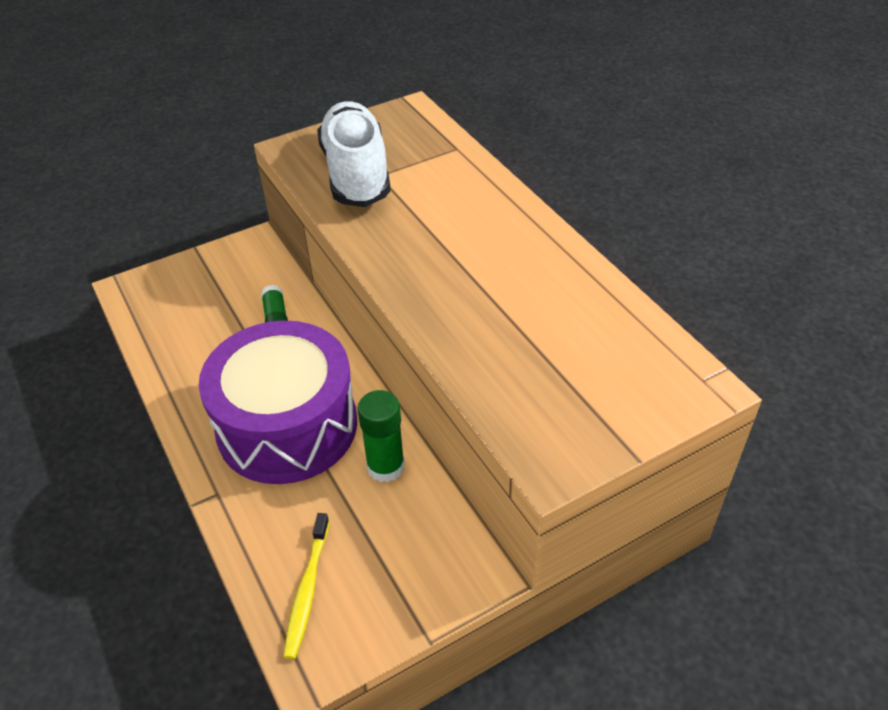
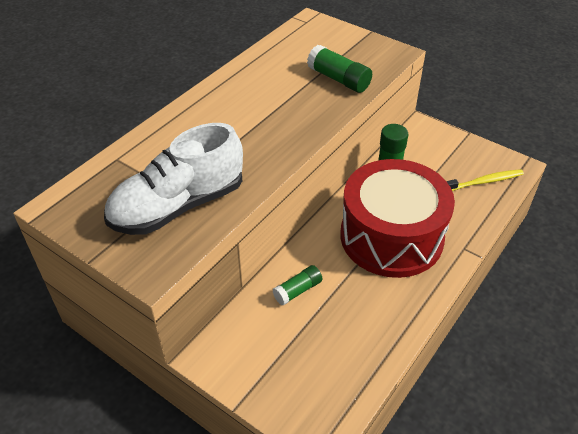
camera: 115 degrees left, 0 degrees up
purple drum [199,321,357,484] -> red drum [340,159,455,278]
none -> green glue stick [307,45,372,93]

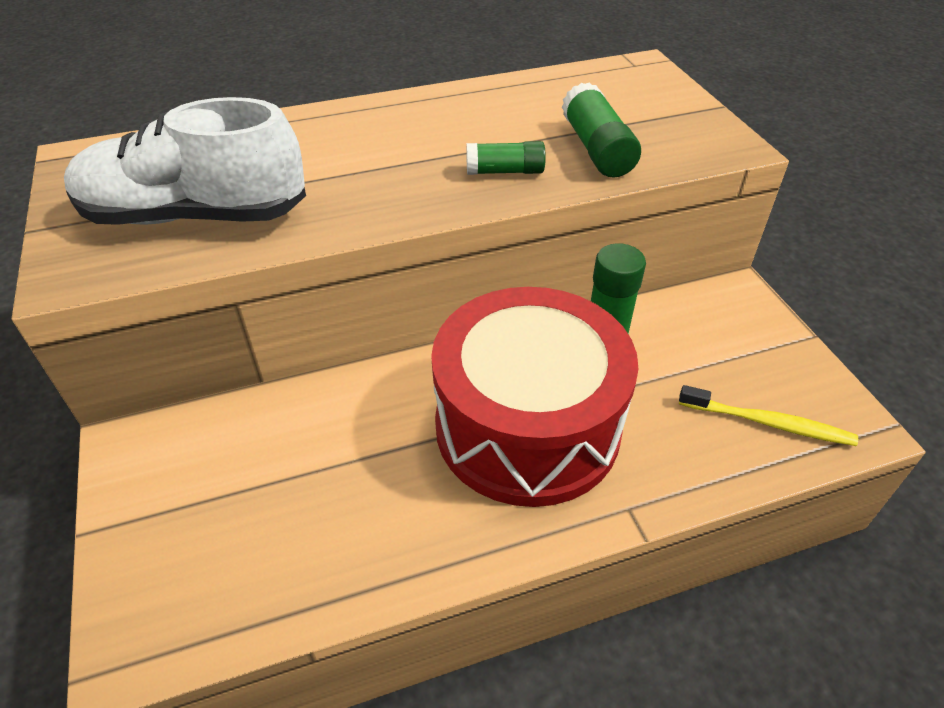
camera: 35 degrees right, 0 degrees up
green glue stick [273,265,323,306] -> green glue stick moved to [466,141,546,175]

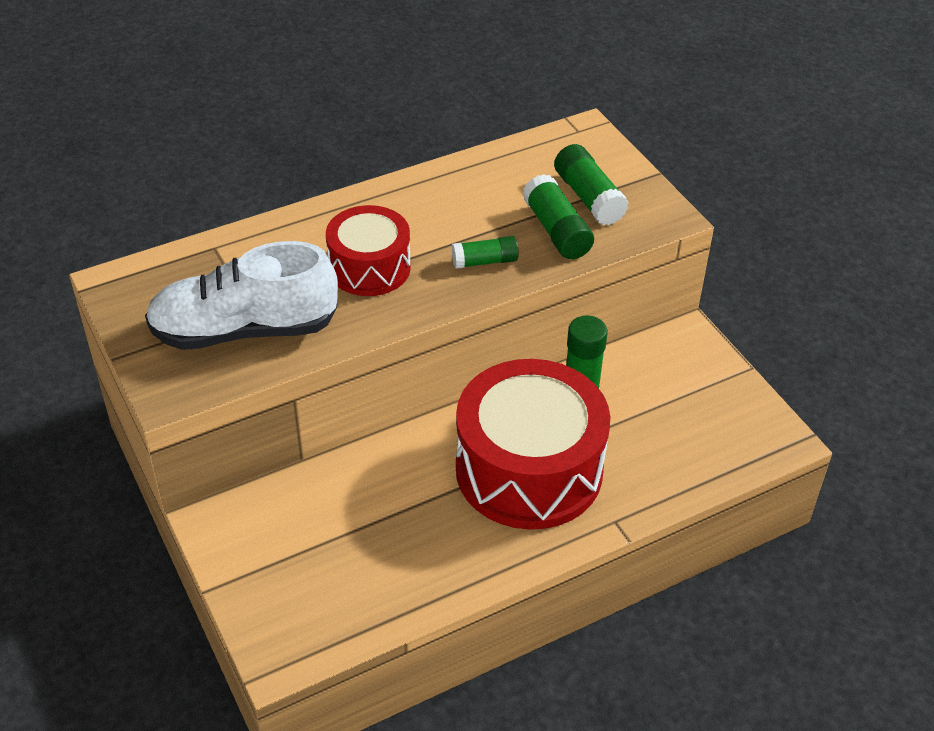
camera: 10 degrees left, 0 degrees up
yellow toothbrush [679,385,858,446] -> none
none -> red drum [326,205,411,296]
none -> green glue stick [554,144,629,225]

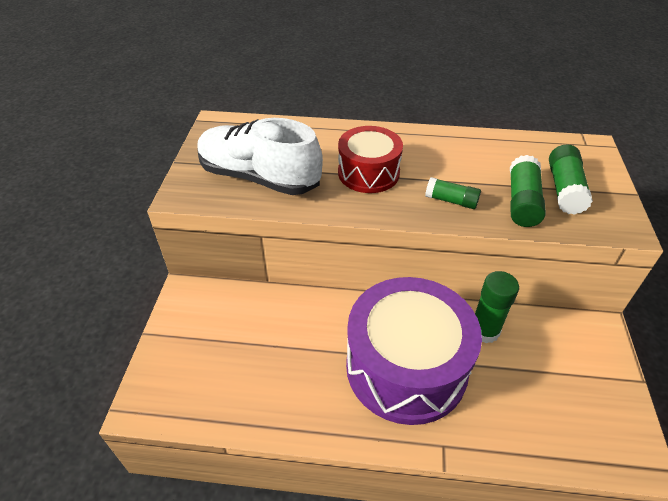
camera: 35 degrees right, 0 degrees up
red drum [456,359,610,530] -> purple drum [346,277,482,425]

